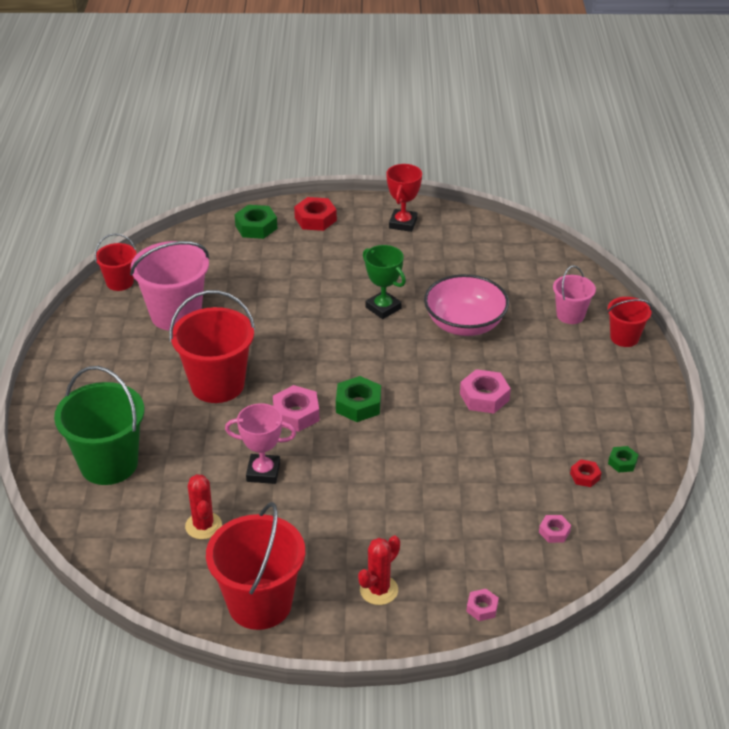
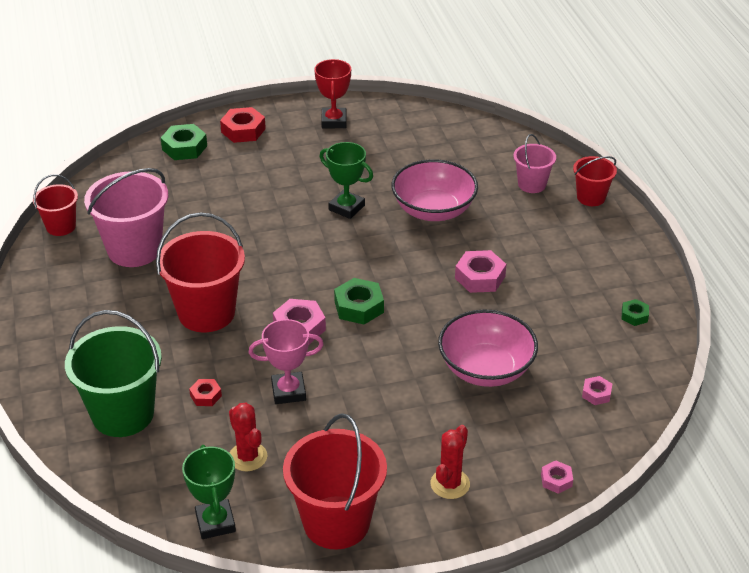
camera: 15 degrees left, 0 degrees up
red nut [570,459,601,487] -> red nut moved to [189,379,222,406]
none -> green trophy [182,445,236,539]
none -> pink bowl [438,309,538,387]

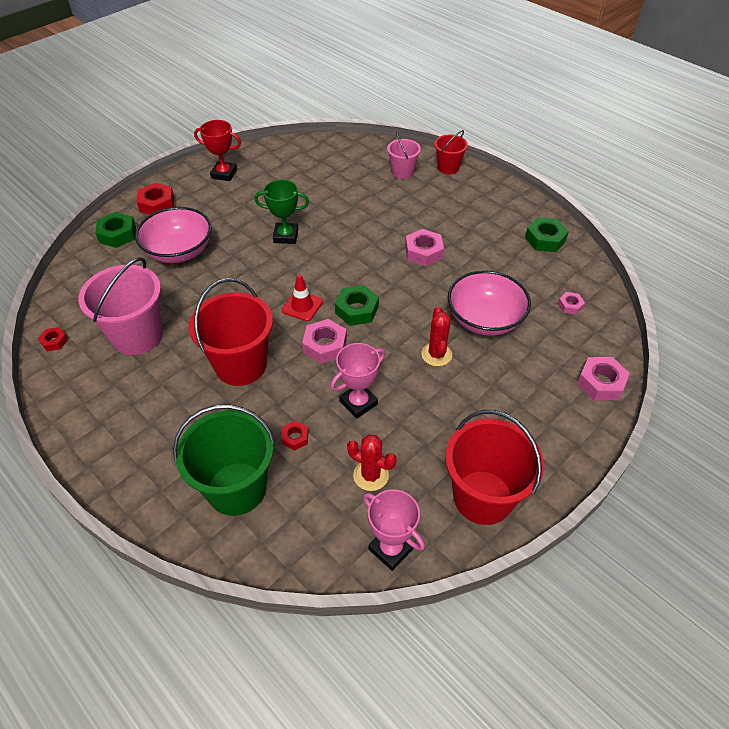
camera: 30 degrees left, 10 degrees up
red bucket [33,174,78,236] -> red nut [38,327,68,351]
green trophy [182,445,236,539] -> pink trophy [363,489,425,571]
red trophy [314,59,351,128] -> red trophy turned 45 degrees counterclockwise [194,120,241,181]
pink bowl [391,159,478,221] -> pink bowl moved to [135,207,212,263]
red cactus [430,425,470,499] -> red cactus moved to [421,307,452,366]
pink nut [541,460,573,494] -> pink nut [577,357,630,400], size x1.77
green nut [622,299,649,326] -> green nut [525,217,569,252], size x1.77
none -> red traffic cone [282,274,323,321]

